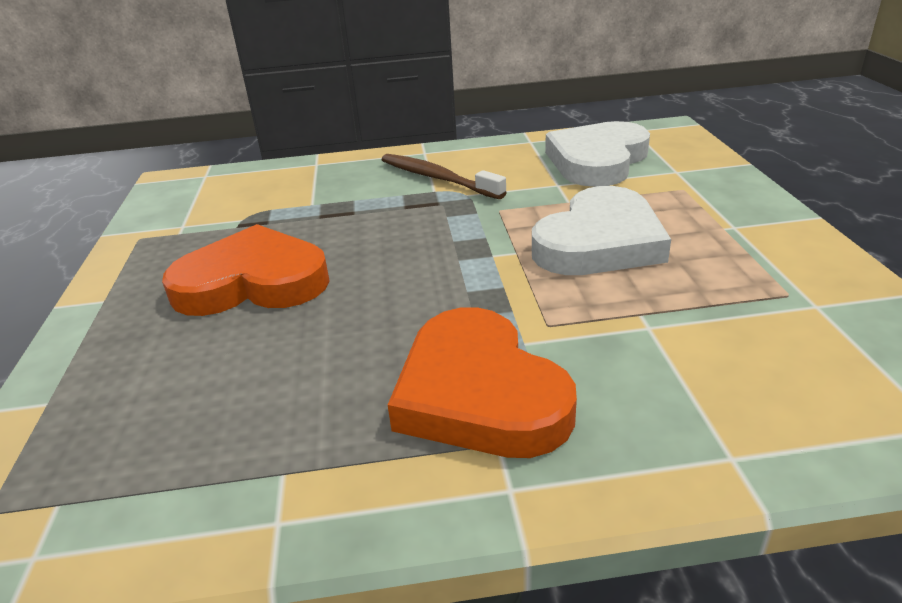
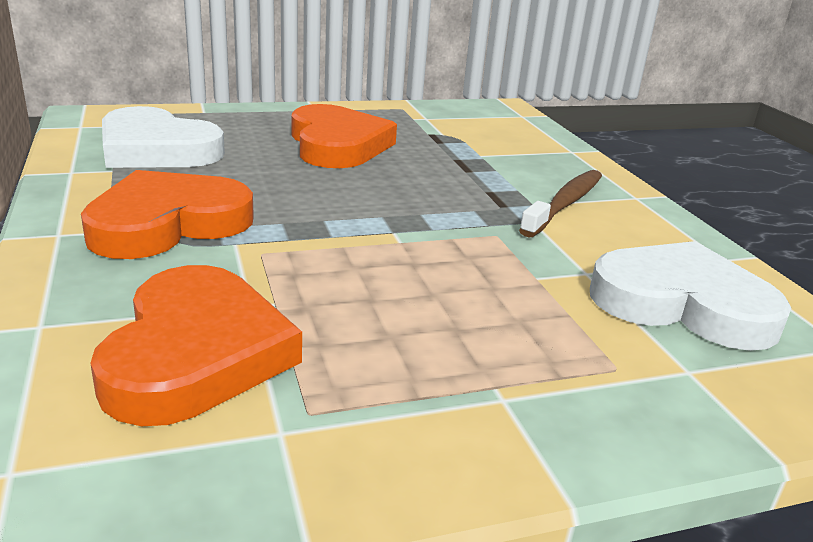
camera: 75 degrees right, 5 degrees down
white heart [532,186,671,275] -> white heart moved to [102,106,225,168]
none -> orange heart [90,265,302,426]

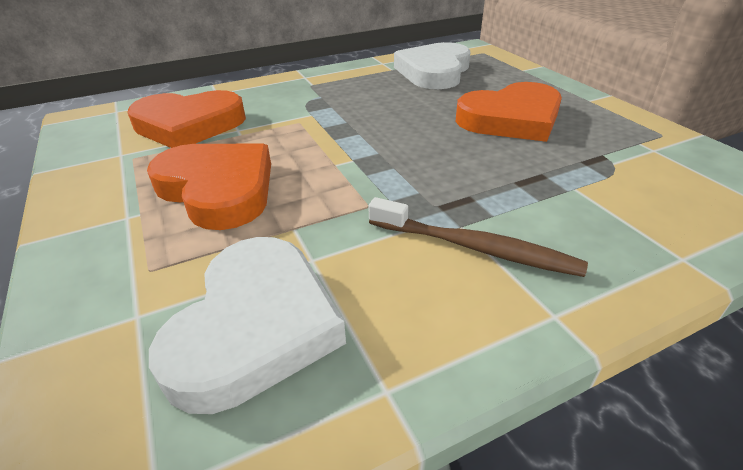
camera: 85 degrees right, 10 degrees up
orange heart [81,170,254,259] -> orange heart moved to [147,144,271,230]

